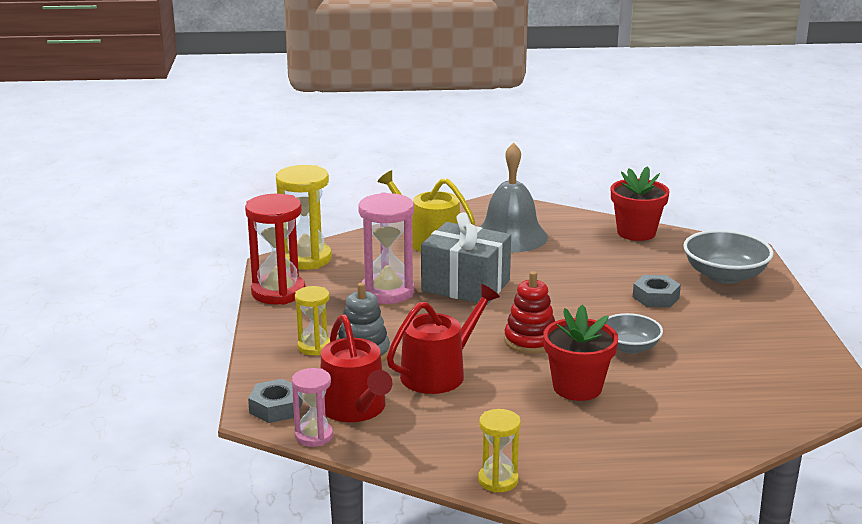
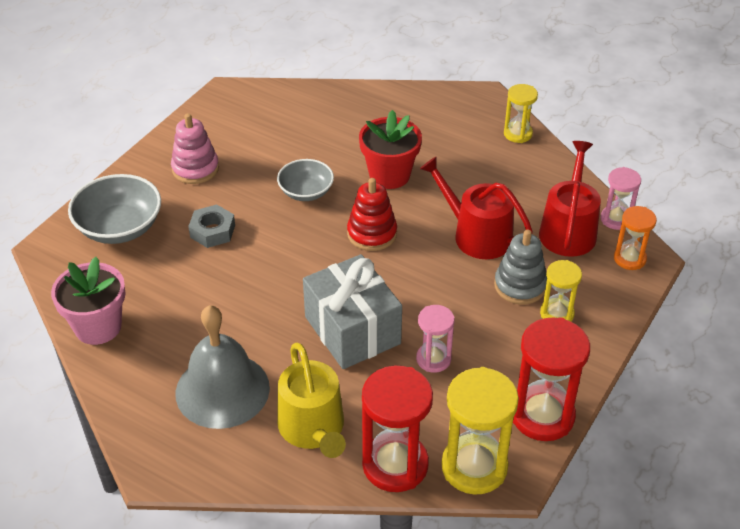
camera: 145 degrees left, 20 degrees up
grey nut [248,379,303,423] -> orange hourglass [614,206,657,270]
pink hourglass [358,193,415,304] -> pink hourglass [416,305,455,373], size x0.58
red watering can [387,284,500,394] -> red watering can turned 45 degrees clockwise [420,156,533,259]
red flower pot [611,166,670,241] -> pink flower pot [51,257,126,345]
none -> pink stacking toy [171,113,219,184]
none -> red hourglass [362,366,433,492]

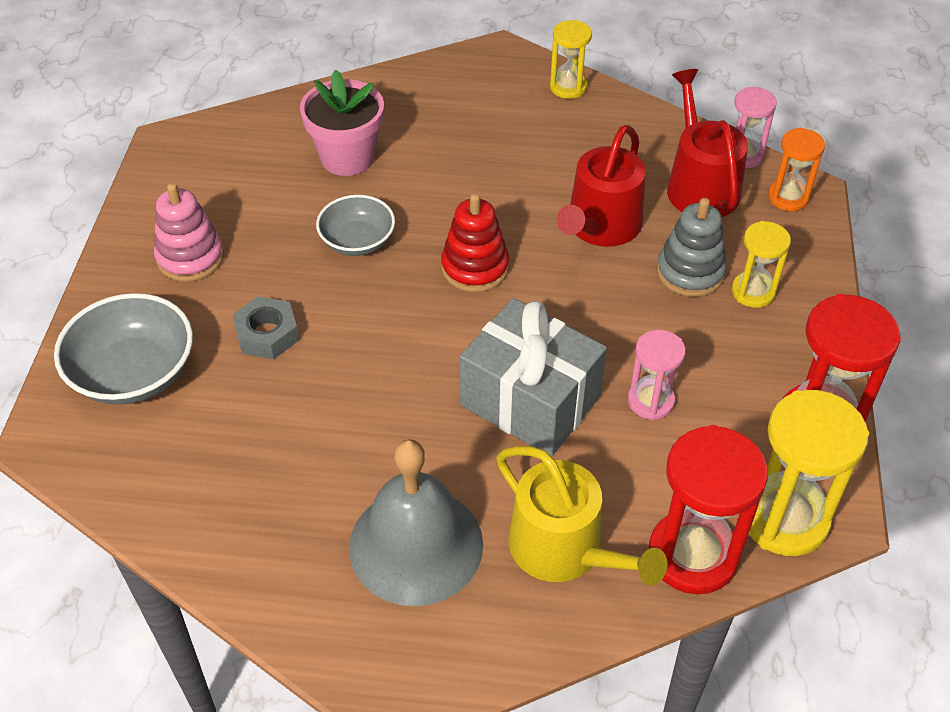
camera: 25 degrees left, 5 degrees up
pink flower pot [51,257,126,345] -> pink flower pot moved to [300,70,384,176]
red flower pot [359,110,422,189] -> none
red watering can [420,156,533,259] -> red watering can turned 75 degrees counterclockwise [557,125,646,247]

